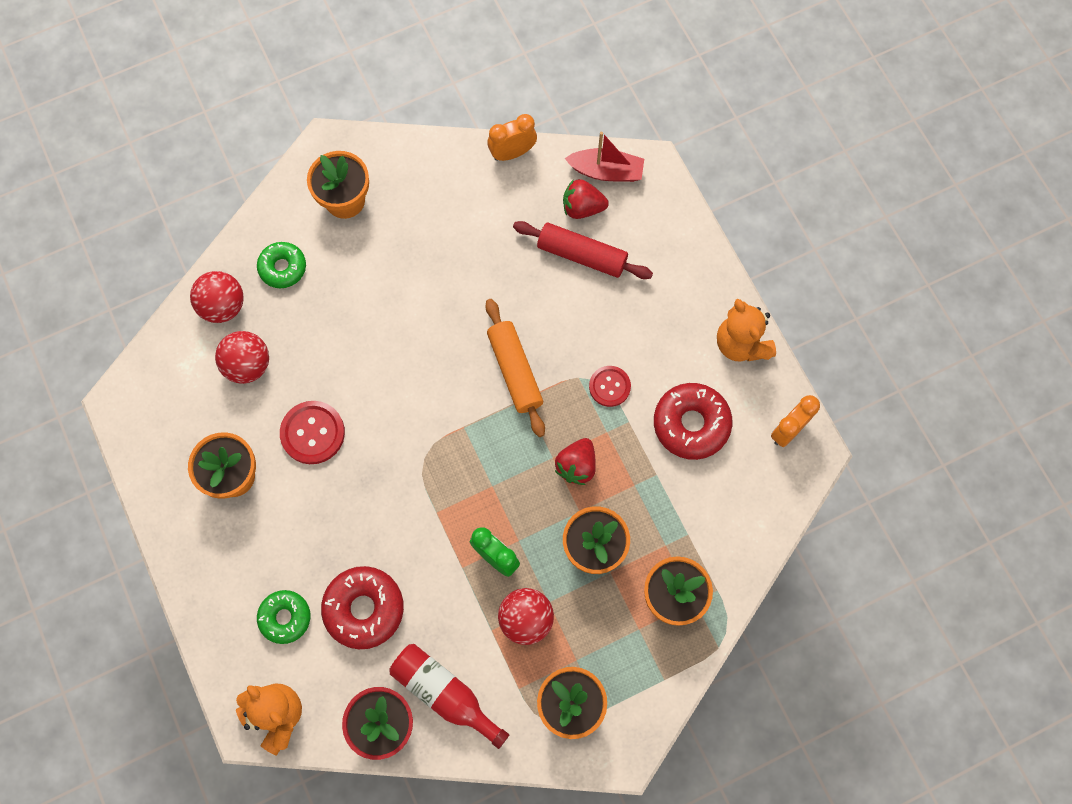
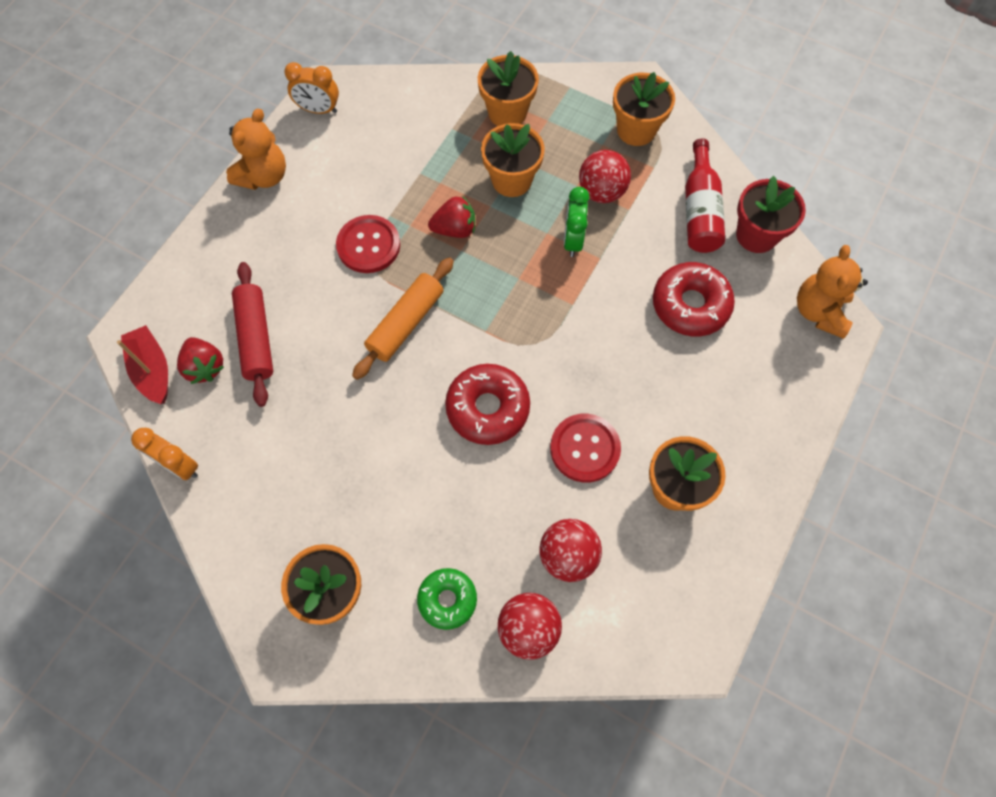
camera: 125 degrees left, 5 degrees down
green donut [257,590,310,644] -> none
red button [589,366,631,407] -> red button [336,215,400,273], size x1.52
red donut [654,383,732,460] -> red donut moved to [445,364,530,445]

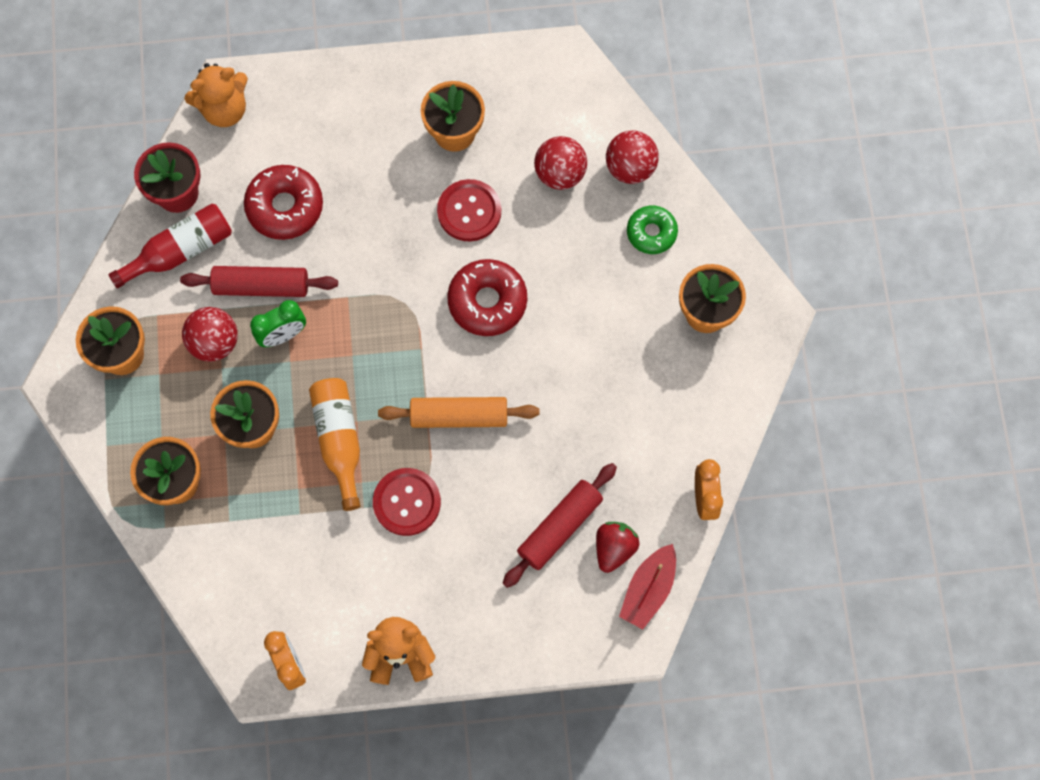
camera: 125 degrees left, 5 degrees up
red strawberry [428,196,475,238] -> orange bottle [309,378,360,511]
none -> red rolling pin [180,266,338,297]

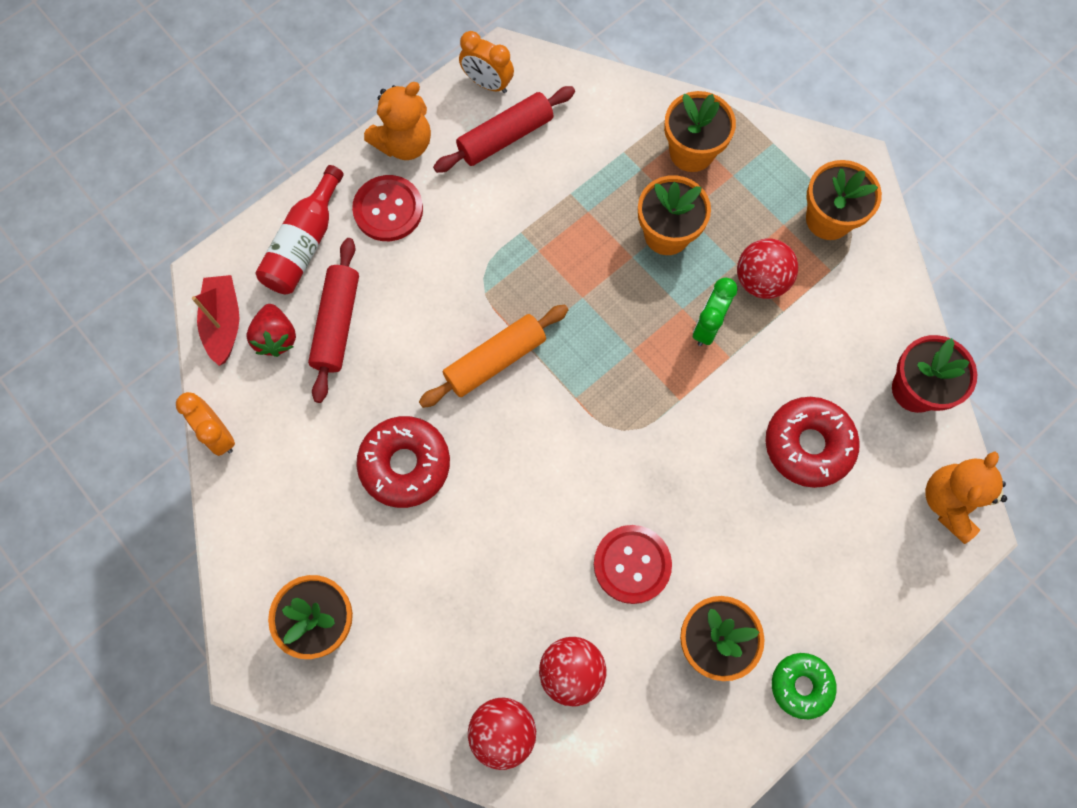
camera: 145 degrees right, 0 degrees up
red bottle [108,203,232,289] -> red bottle moved to [255,165,344,294]
red rolling pin [180,266,338,297] -> red rolling pin moved to [433,86,575,173]
orange bottle [309,378,360,511] -> none
red button [373,468,441,536] -> red button moved to [352,175,423,241]
red donut [447,259,527,336] -> red donut moved to [356,416,450,508]
green donut [627,206,678,254] -> green donut moved to [772,653,837,719]

